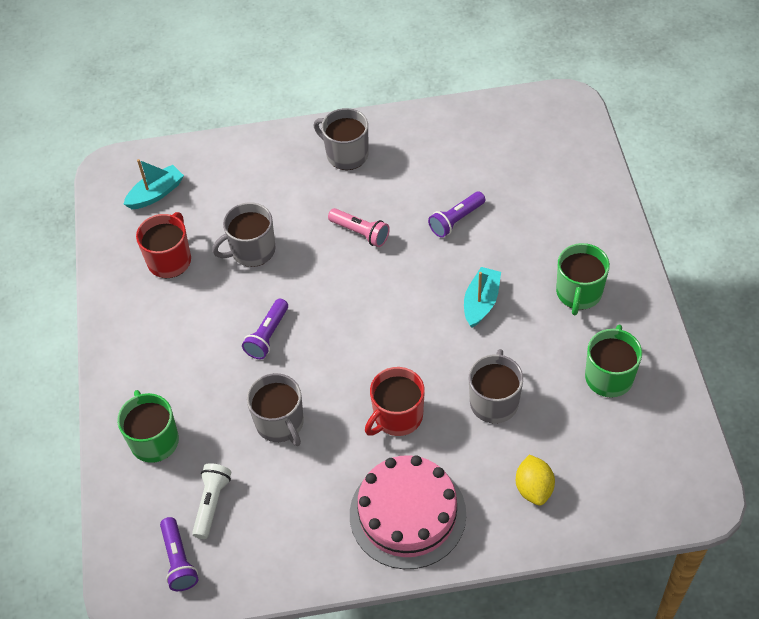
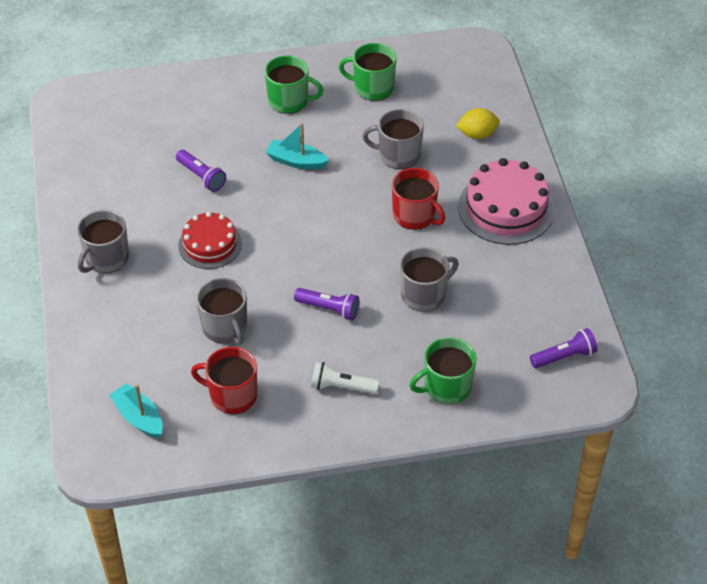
camera: 95 degrees left, 5 degrees down
white flashlight [192,463,232,539] -> white flashlight moved to [311,362,379,394]
pink flashlight [328,208,390,247] -> red cake [178,212,242,269]

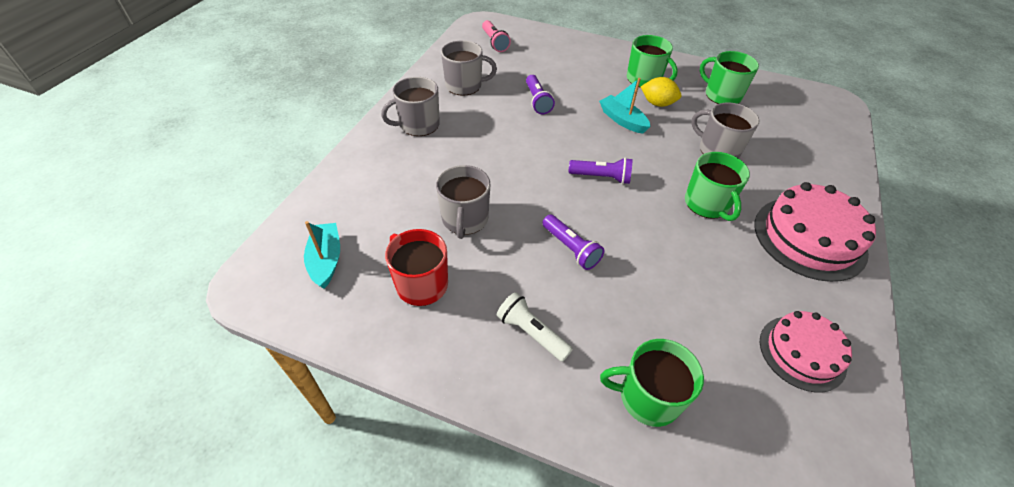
camera: 30 degrees right, 0 degrees up
red cake [178,212,242,269] -> none
red mug [392,168,445,230] -> green mug [685,152,750,221]
grey mug [400,247,459,312] -> grey mug moved to [441,40,497,96]
yellow lemon [456,108,500,139] -> yellow lemon moved to [641,77,681,107]
purple flashlight [530,328,597,368] -> purple flashlight moved to [569,158,632,184]
none -> pink flashlight [482,20,511,52]
none -> pink cake [760,311,852,392]

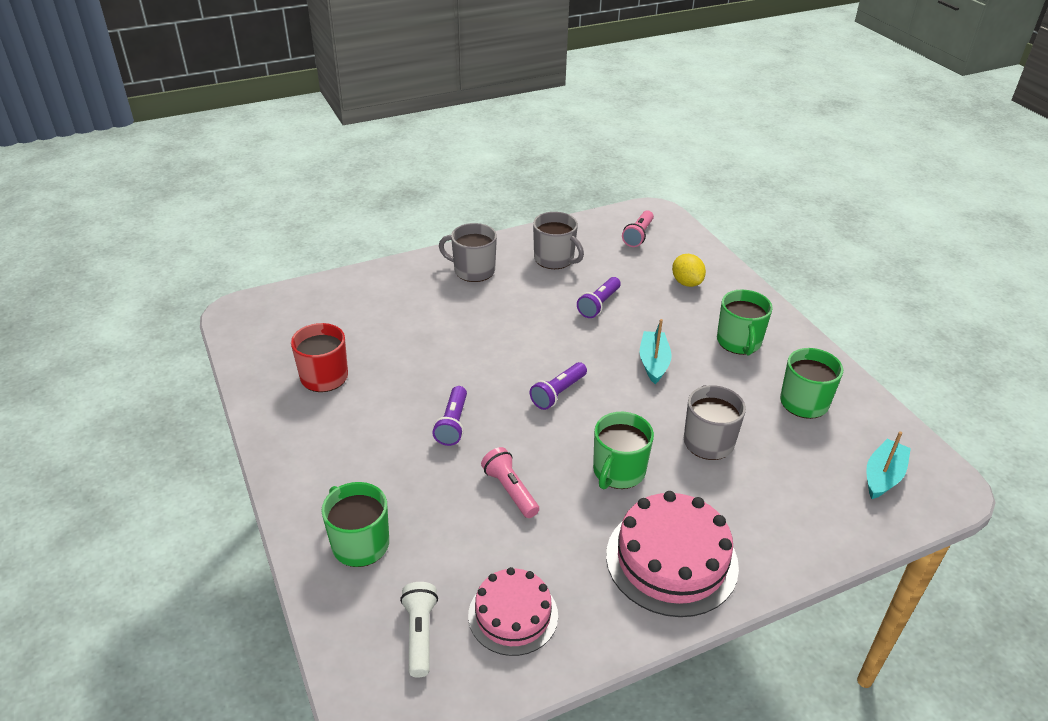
camera: 45 degrees right, 10 degrees down
turquoise boat [304,221,340,289] -> turquoise boat moved to [866,431,911,499]
grey mug [436,165,490,239] -> none
white flashlight [497,292,573,362] -> white flashlight moved to [400,582,438,678]
purple flashlight [569,158,632,184] -> purple flashlight turned 75 degrees clockwise [530,362,587,410]
yellow lemon [641,77,681,107] -> yellow lemon moved to [672,254,706,287]
none -> pink flashlight [481,447,539,518]

